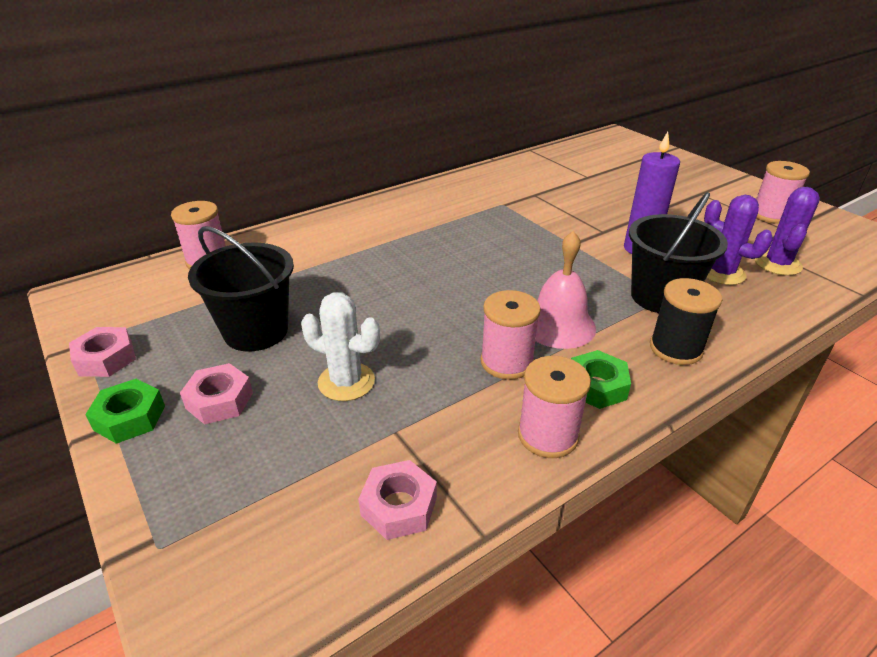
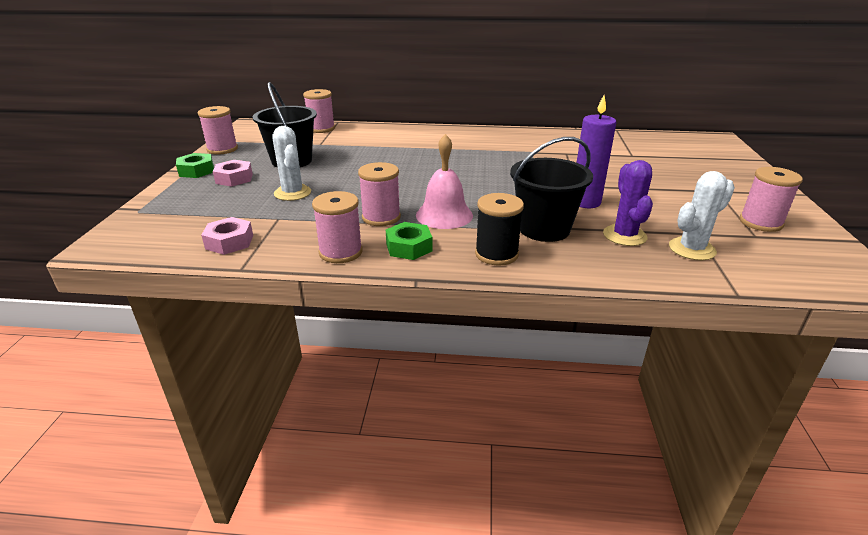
camera: 40 degrees right, 5 degrees down
pink nut [69,327,136,377] -> pink spool [198,106,238,155]
purple cactus [755,187,820,275] -> white cactus [669,171,735,260]

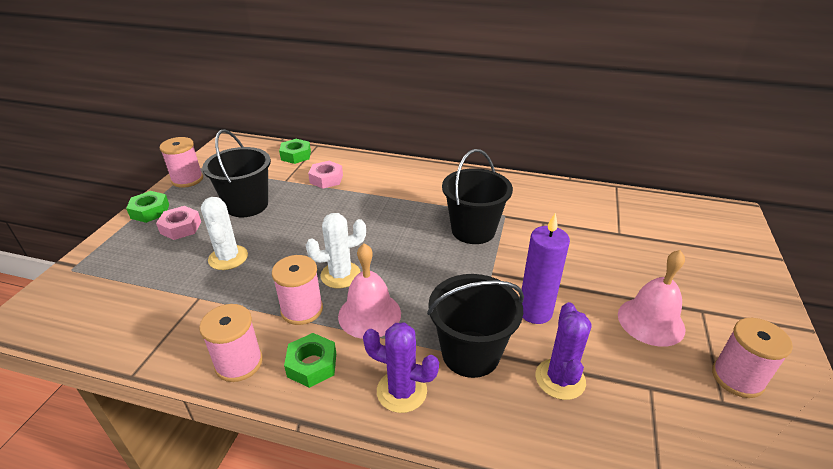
camera: 10 degrees right, 5 degrees up
pink nut [201,217,253,255] -> pink nut moved to [308,161,343,189]
pink spool [303,89,335,133] -> green nut [279,139,311,164]
black spool [475,193,524,266] -> purple cactus [363,322,439,413]
white cactus [669,171,735,260] -> white cactus moved to [306,213,366,289]
none -> black bucket [442,149,513,244]
none -> pink bell [618,250,685,347]

